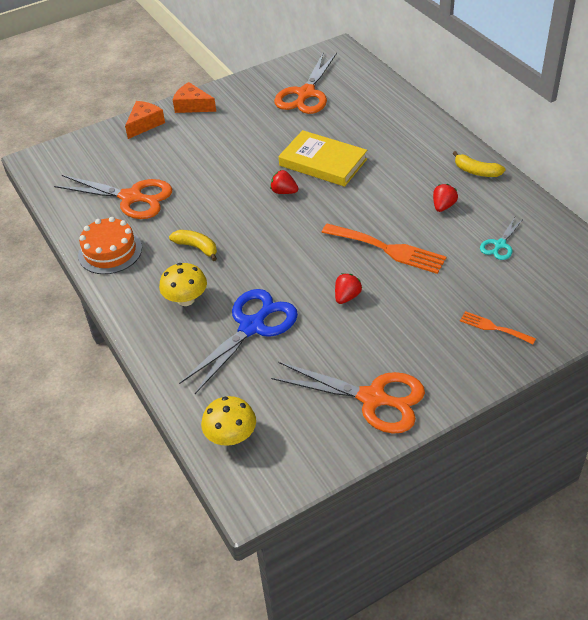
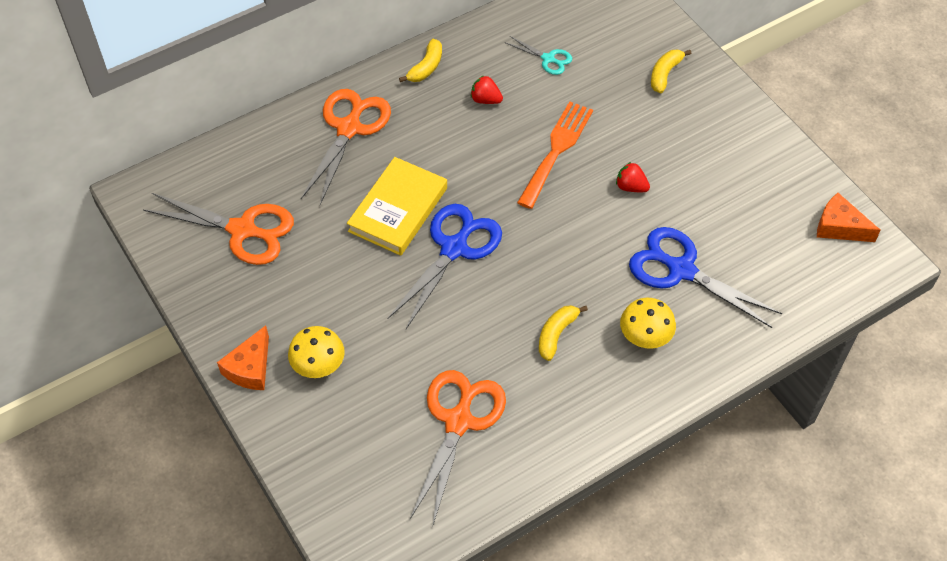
camera: 95 degrees left, 10 degrees up
orange cake [78,217,142,274] -> none
orange cheese [125,101,165,139] -> orange cheese moved to [817,193,881,242]
yellow mushroom [201,396,256,446] -> yellow mushroom moved to [288,326,345,378]
red strawberry [270,170,298,194] -> blue scissors [388,204,502,329]
orange scissors [271,362,425,434] -> orange scissors moved to [301,89,391,205]
orange fork [460,311,536,344] -> yellow banana [651,50,691,93]

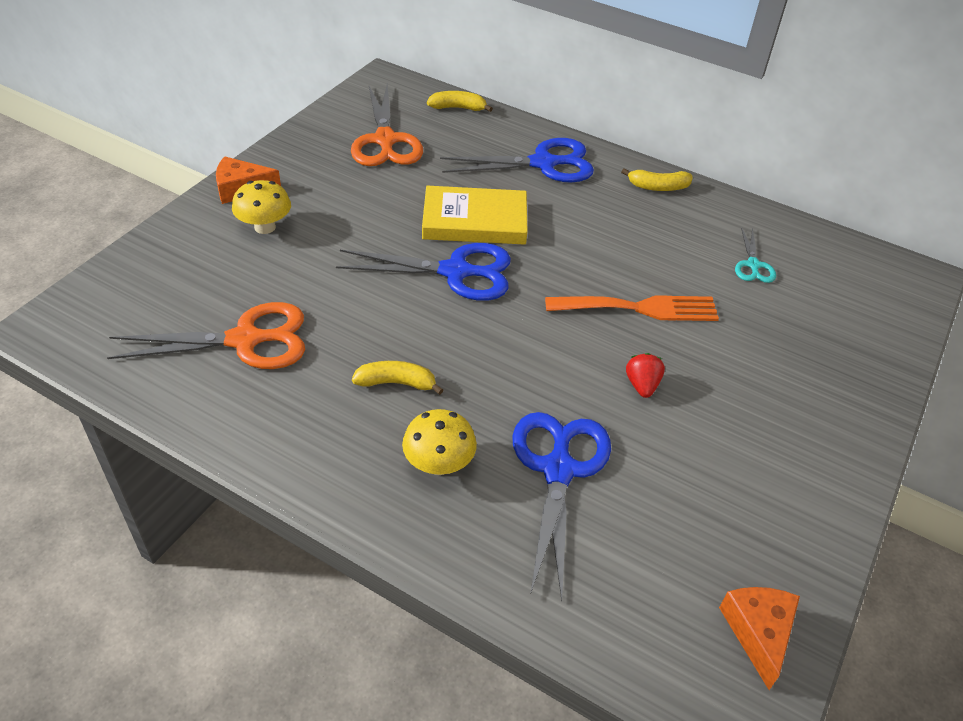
camera: 60 degrees right, 10 degrees down
orange scissors [301,89,391,205] -> blue scissors [440,138,594,183]
red strawberry [471,75,503,104] -> none
yellow banana [651,50,691,93] -> yellow banana moved to [427,91,493,112]

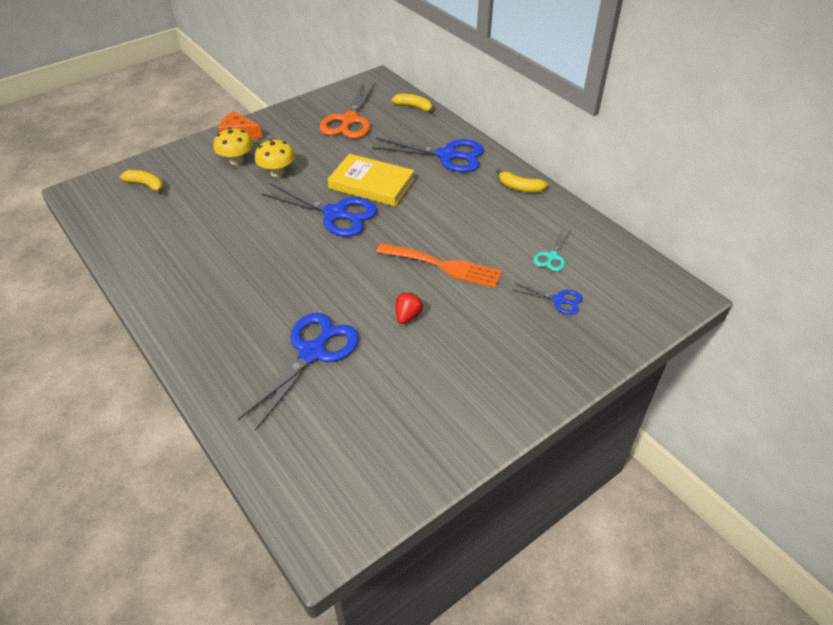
camera: 25 degrees right, 0 degrees up
orange scissors [107,302,305,369] -> none
yellow banana [352,361,443,395] -> yellow banana moved to [120,170,164,195]
yellow mushroom [402,409,477,475] -> yellow mushroom moved to [255,139,295,177]
orange cheese [719,587,800,690] -> none
none -> blue scissors [513,283,582,315]

